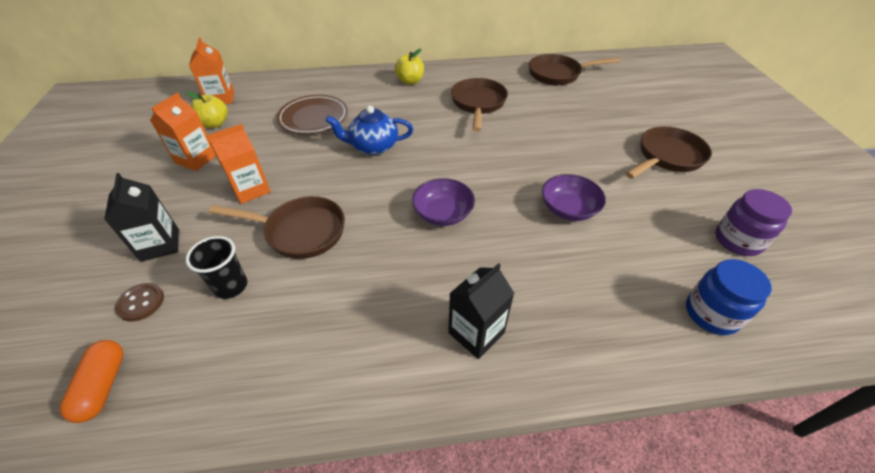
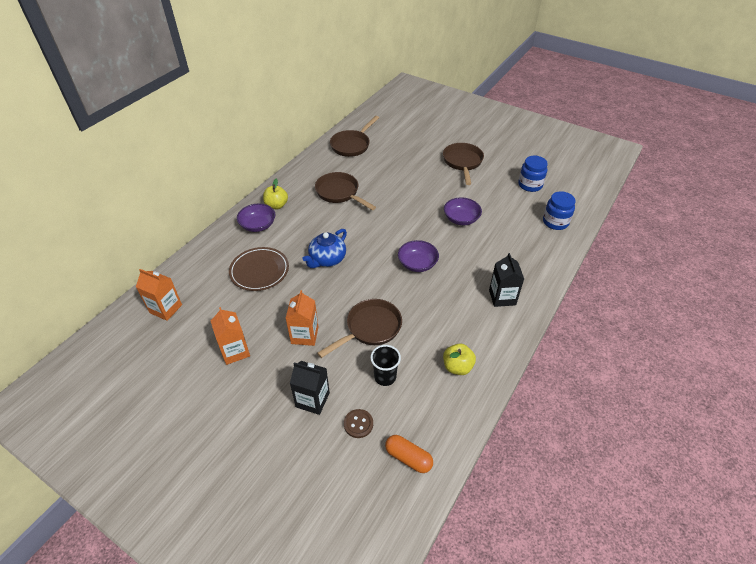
camera: 50 degrees left, 0 degrees up
yellow apple [186,91,228,128] -> yellow apple moved to [443,343,476,375]
purple jar [715,189,792,256] -> blue jar [518,156,548,192]
none -> purple bowl [237,204,275,232]

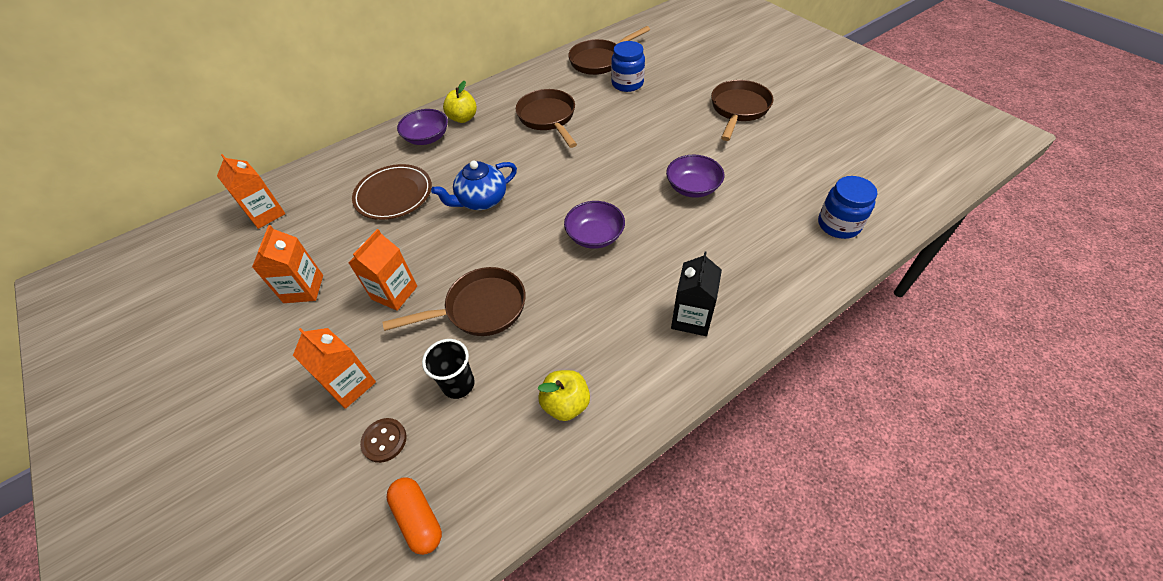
camera: 25 degrees right, 5 degrees up
black carton [290,361,330,415] -> orange carton [293,328,376,409]
blue jar [518,156,548,192] -> blue jar moved to [611,41,645,92]

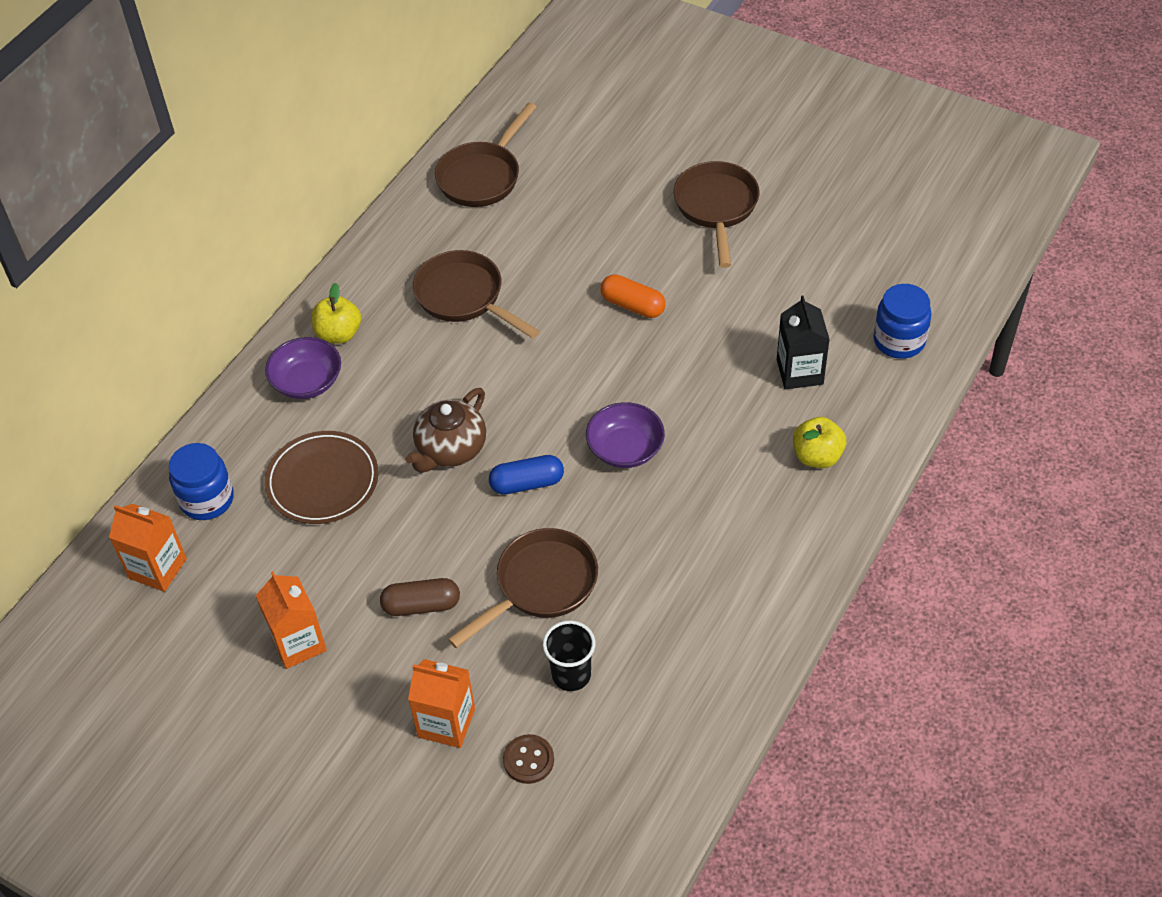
camera: 25 degrees left, 0 degrees up
orange carton [348,229,417,311] -> brown capsule [380,578,460,616]
orange capsule [386,477,442,555] -> orange capsule moved to [601,274,666,318]
blue teapot [431,161,517,210] -> brown teapot [406,388,486,473]
yellow apple [538,370,590,421] -> yellow apple moved to [793,417,846,468]
blue jar [611,41,645,92] -> blue jar moved to [169,443,234,520]
purple bowl [666,154,724,198] -> none
black carton [671,252,722,336] -> black carton moved to [777,296,830,389]
none -> blue capsule [489,455,564,495]

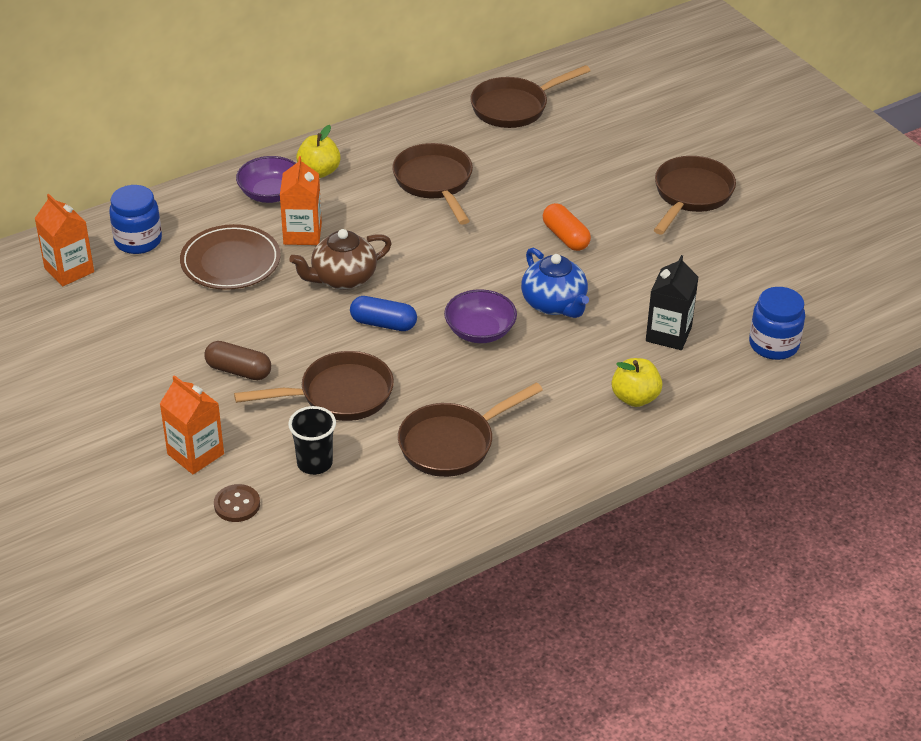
camera: 25 degrees right, 10 degrees down
orange carton [256,571,327,669] -> orange carton moved to [280,156,322,245]
none -> brown pan [398,382,543,477]
none -> blue teapot [521,248,589,318]

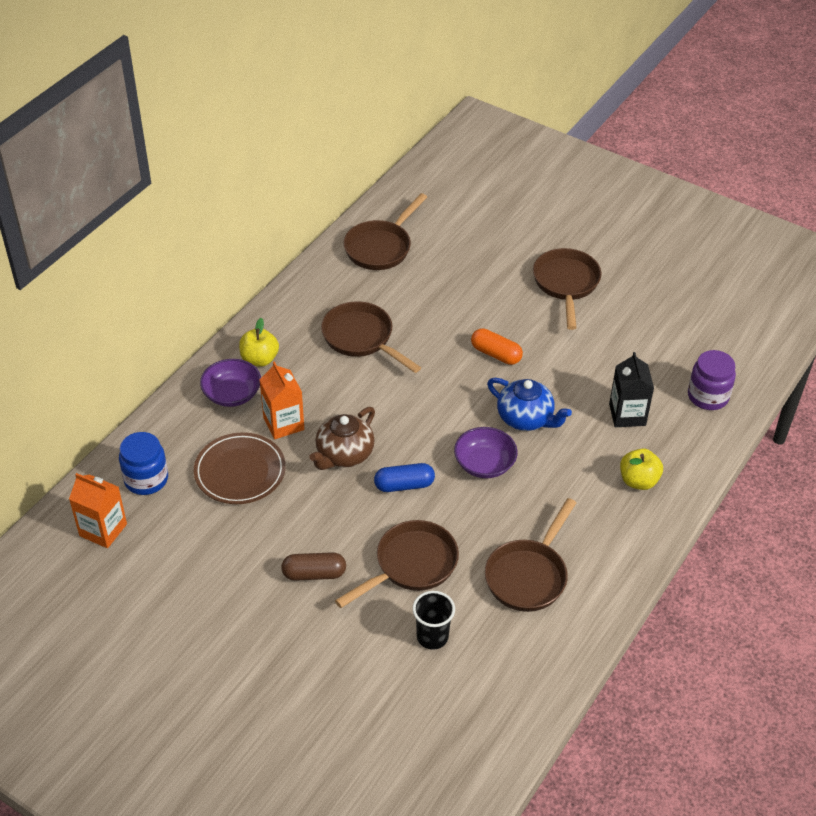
camera: 25 degrees left, 5 degrees up
orange carton [160,375,224,474] -> none
brown button [214,484,260,522] -> none
blue jar [749,287,805,360] -> purple jar [688,350,736,410]

